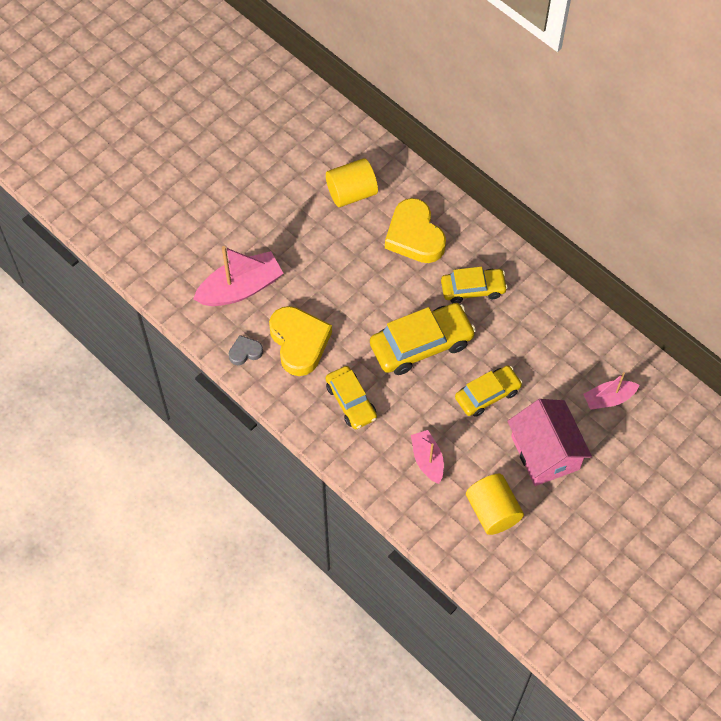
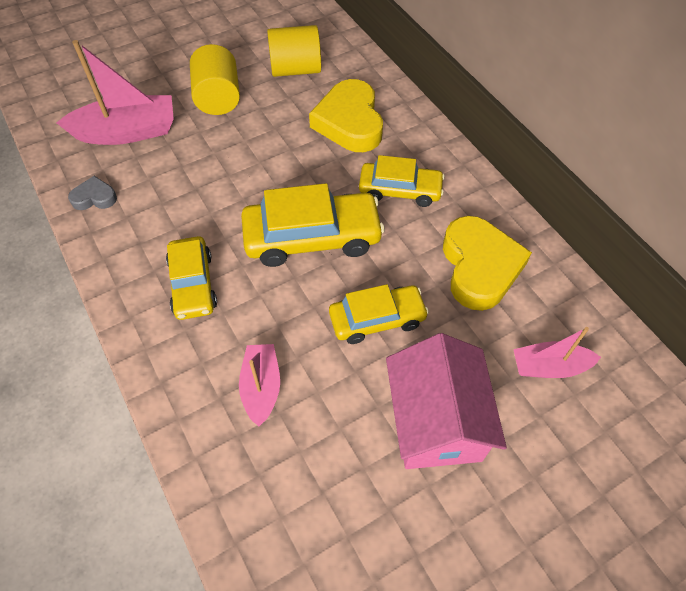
camera: 15 degrees right, 5 degrees down
yellow heart [269,306,332,376] -> yellow heart moved to [443,216,532,311]
yellow cylinder [466,474,524,535] -> yellow cylinder moved to [190,44,240,115]

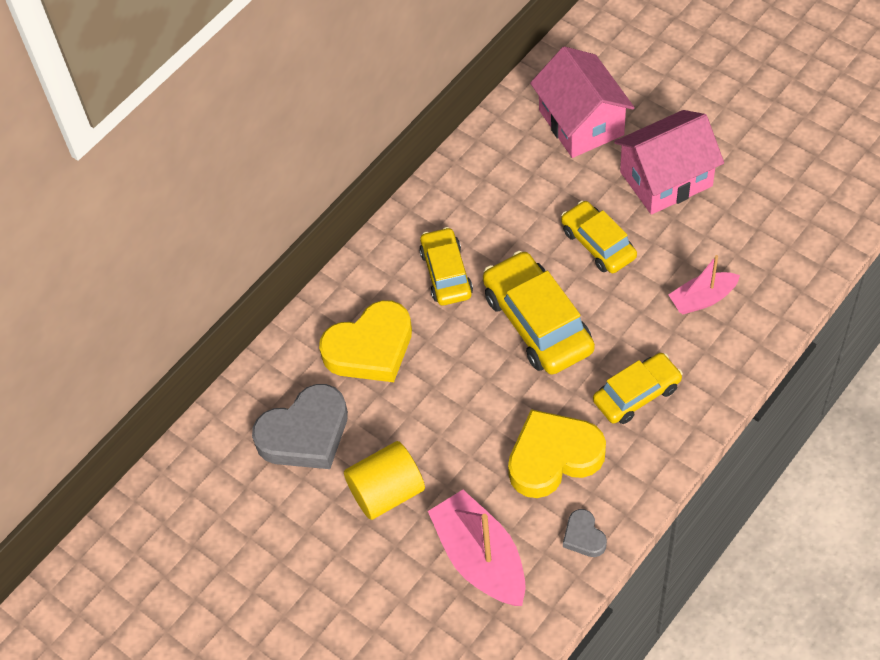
camera: 105 degrees left, 0 degrees up
yellow cylinder [267,25,321,77] -> grey heart [252,384,348,469]
yellow heart [443,216,532,311] -> yellow heart moved to [508,409,606,498]
pink boat [513,327,601,378] -> pink house [530,46,635,158]

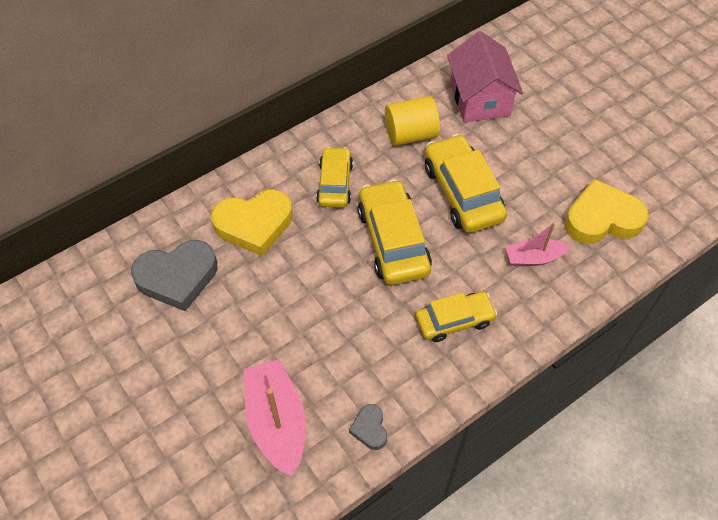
camera: 10 degrees right, 0 degrees up
yellow cylinder [344,441,425,520] -> yellow cylinder moved to [385,96,440,146]
yellow heart [508,409,606,498] -> yellow heart moved to [565,179,649,244]
yellow car [561,201,637,273] -> yellow car [425,134,507,233], size x1.56
pink house [614,110,724,215] -> none

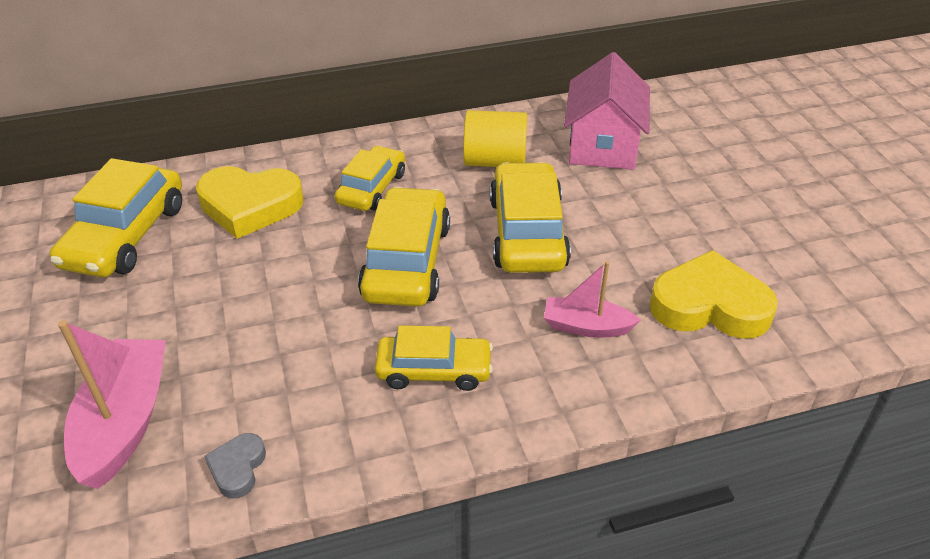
camera: 20 degrees right, 15 degrees down
grey heart [131,240,217,311] -> yellow car [50,158,182,277]

